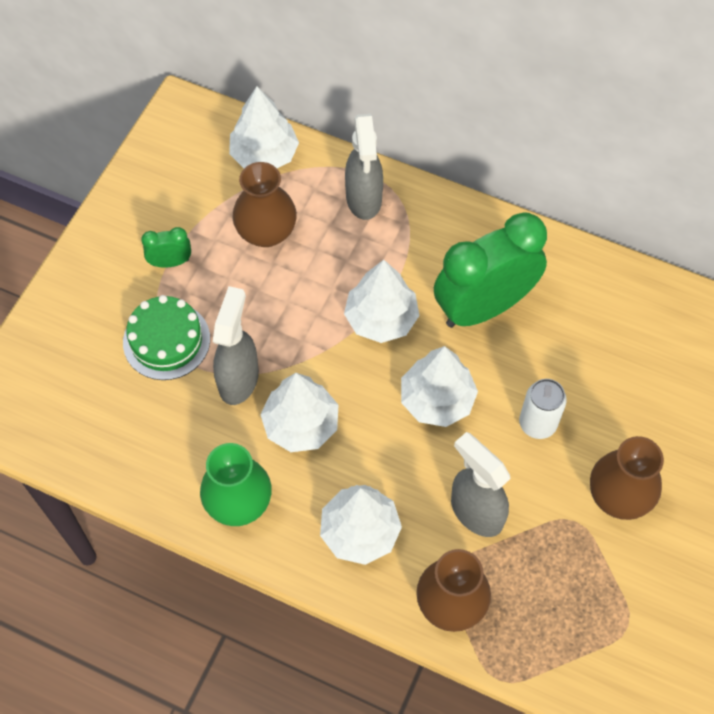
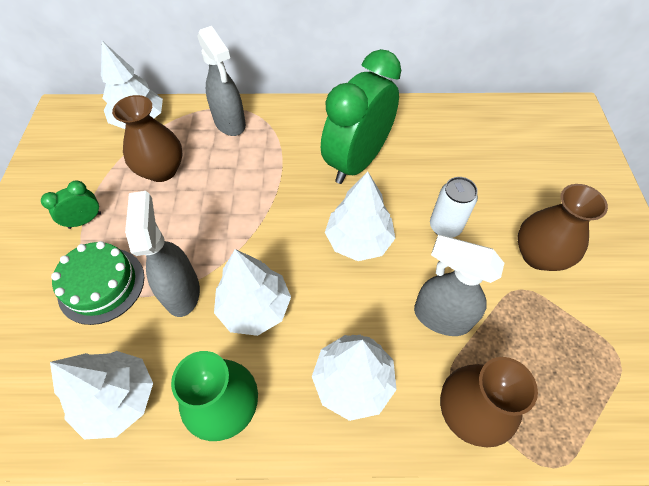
camera: 25 degrees left, 5 degrees down
white tree [344,260,420,343] -> white tree moved to [50,351,153,440]

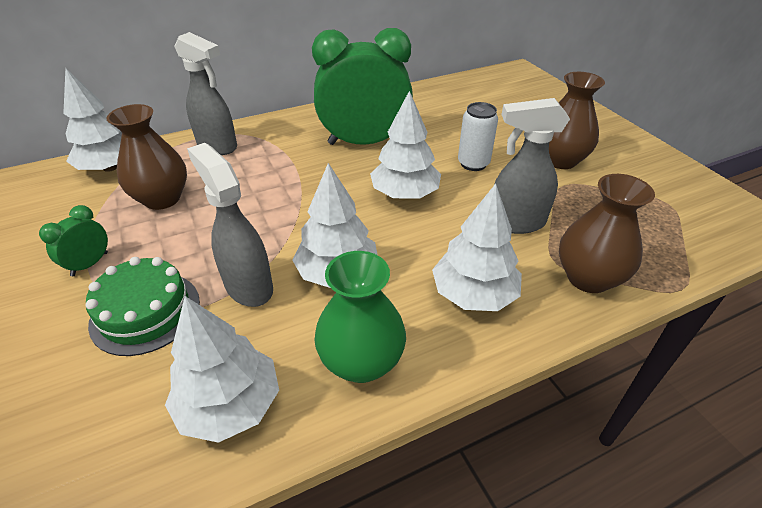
camera: 25 degrees left, 15 degrees down
green clock [321,49,401,184] -> green clock turned 75 degrees clockwise [312,28,413,145]

